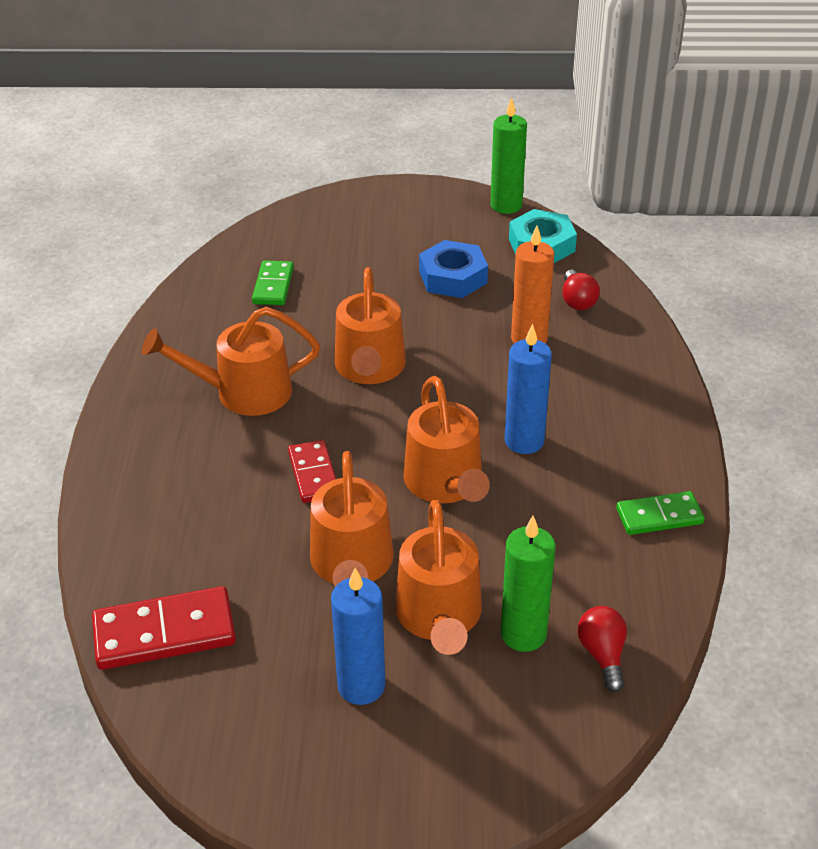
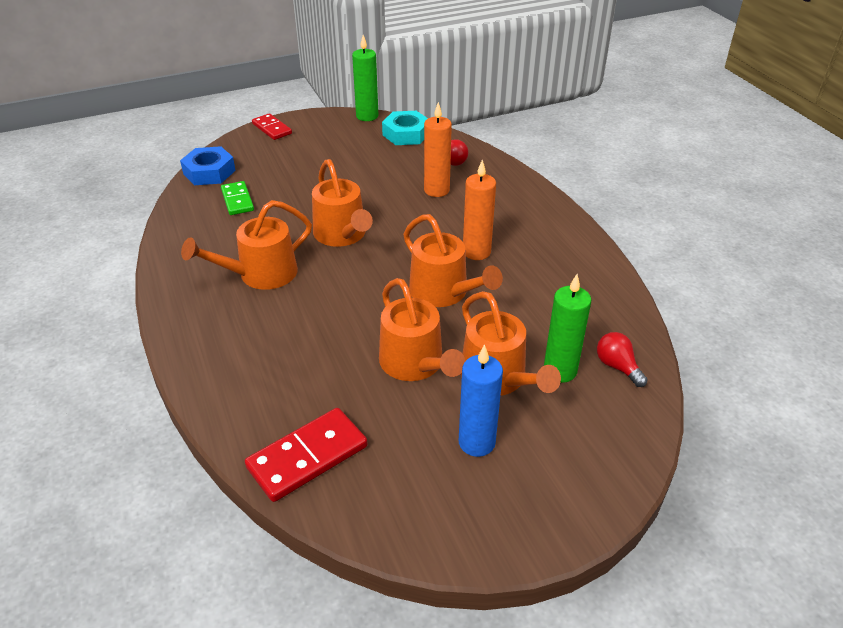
camera: 25 degrees left, 0 degrees up
red domino [288,440,336,503] -> red domino moved to [252,113,292,140]
blue nut [419,240,488,298] -> blue nut moved to [180,146,236,185]
blue candle [505,324,552,454] -> orange candle [463,160,496,260]
green domino [616,491,705,535] -> none

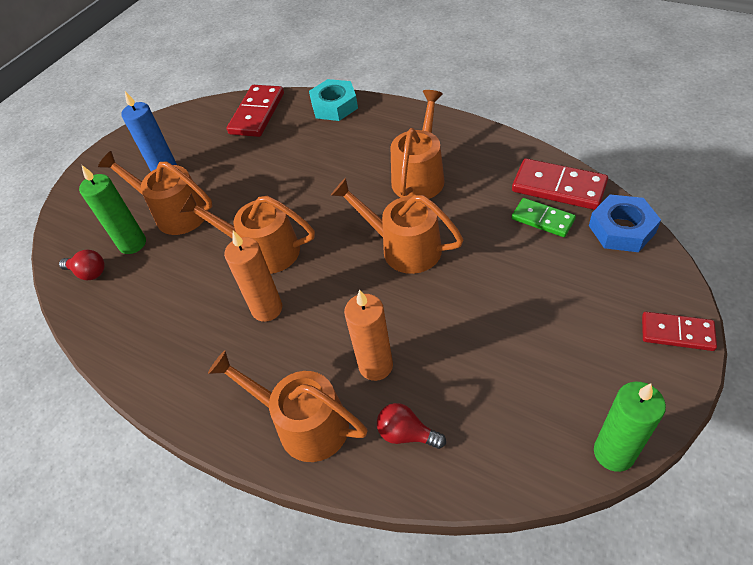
camera: 150 degrees right, 10 degrees up
orange watering can [379,278,465,381] -> orange watering can moved to [208,350,368,462]
turquoise nut [382,111,428,145] -> turquoise nut moved to [309,79,358,121]
none -> red domino [512,158,608,210]

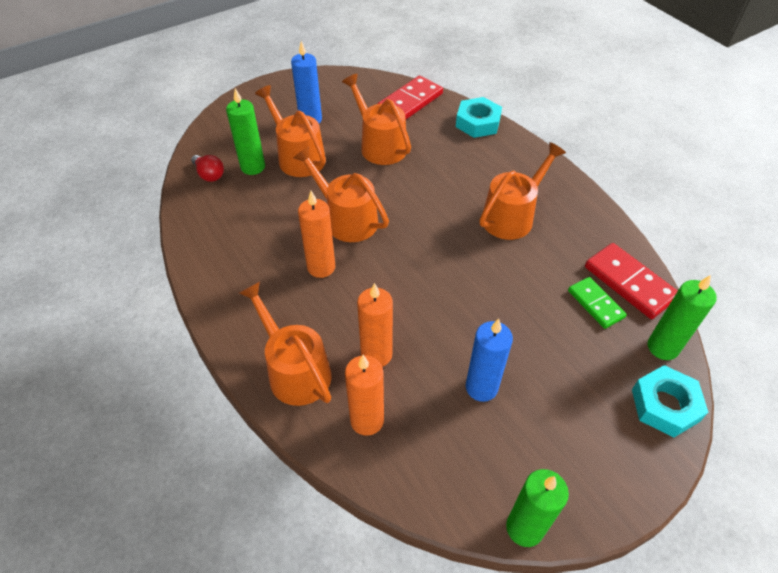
camera: 20 degrees right, 0 degrees up
orange watering can [331,178,464,274] -> orange watering can moved to [342,74,411,165]
red light bulb [377,403,446,449] -> orange candle [345,355,384,436]
blue nut [589,195,661,252] -> green candle [648,275,717,360]
red domino [642,312,717,351] -> none
none -> blue candle [466,318,513,402]
none -> turquoise nut [632,365,709,437]

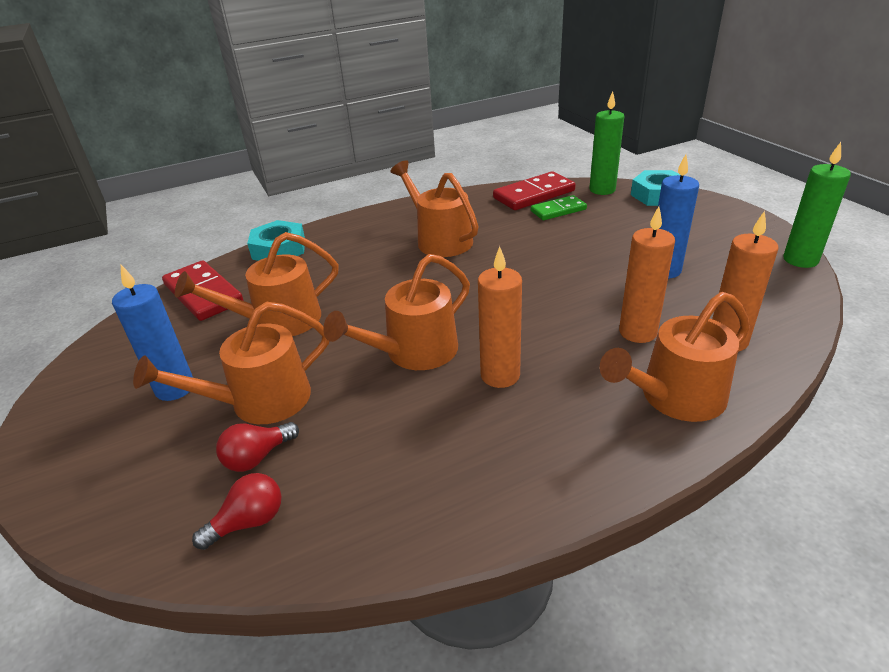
camera: 80 degrees left, 15 degrees down
green candle [226,88,265,175] -> red light bulb [216,422,299,472]

